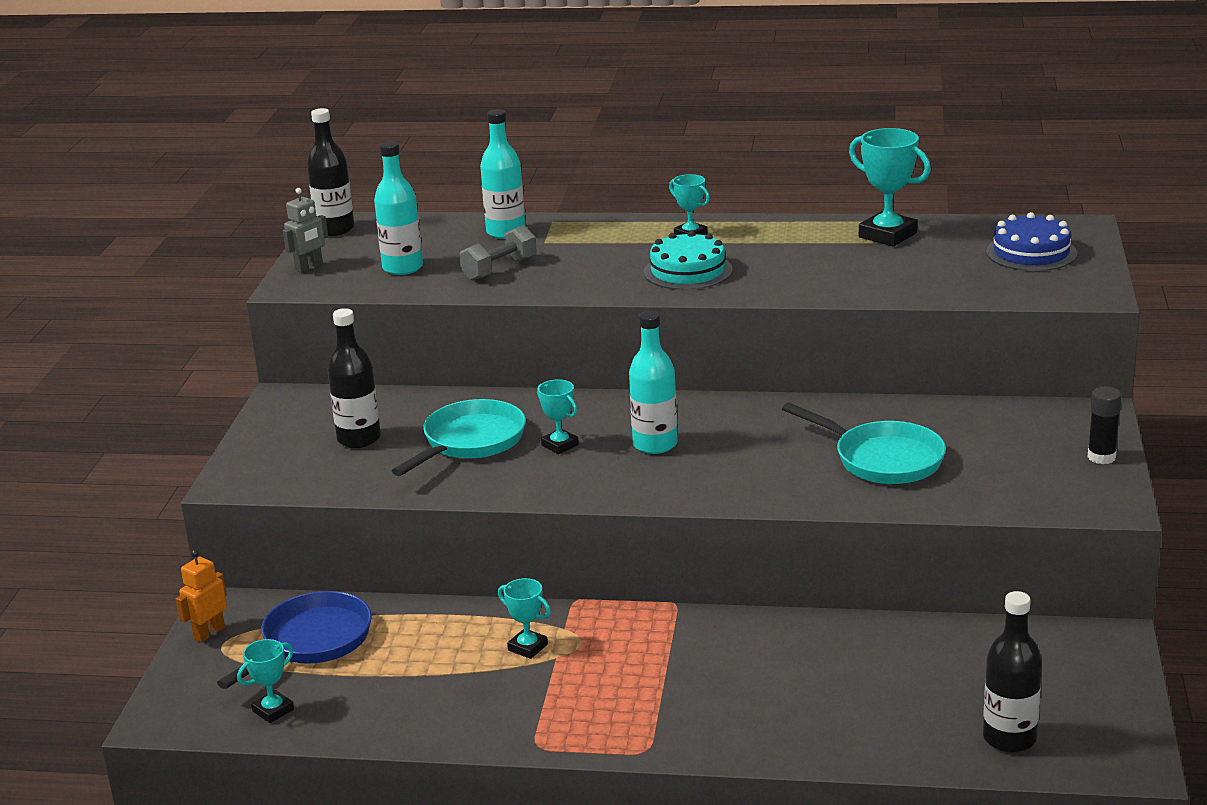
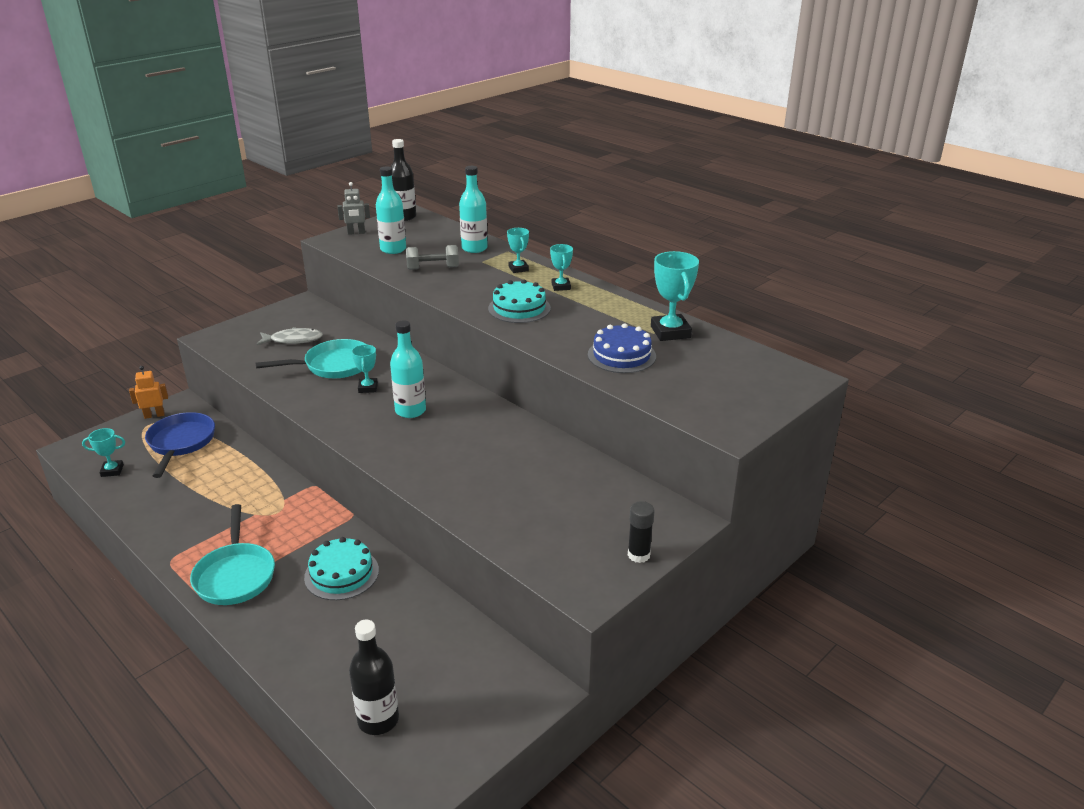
camera: 35 degrees right, 5 degrees up
blue pan [217,591,372,689] -> blue pan turned 75 degrees counterclockwise [145,412,215,478]
black bottle [328,308,381,448] -> grey fish [257,327,323,345]
turquoise trophy [498,578,551,659] -> turquoise trophy moved to [507,228,529,273]
turquoise pan [782,403,946,484] -> turquoise pan moved to [190,504,275,605]
blue cake [986,212,1077,271] -> blue cake moved to [588,323,656,373]
none -> turquoise cake [304,537,379,600]

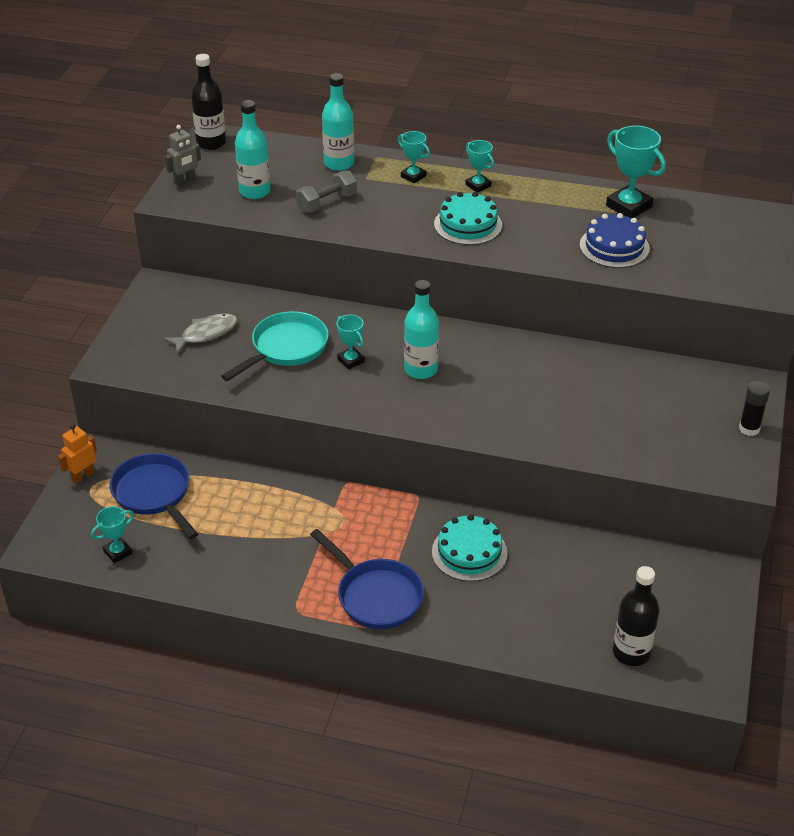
camera: 30 degrees left, 10 degrees up
turquoise pan [190,504,275,605] -> blue pan [310,529,424,629]

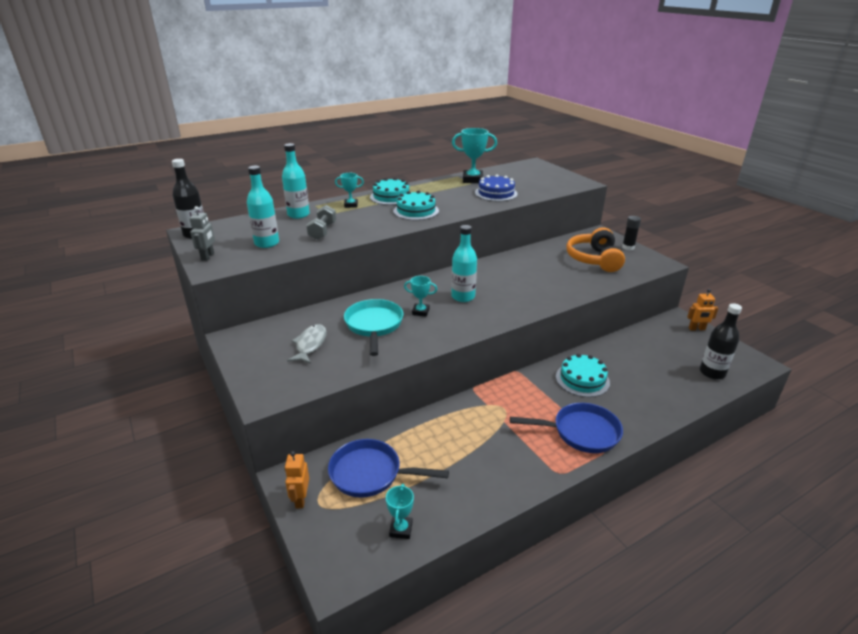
camera: 45 degrees left, 10 degrees down
turquoise trophy [465,140,494,193] -> turquoise cake [370,178,410,205]
none -> orange headphones [567,227,625,272]
none -> orange robot [687,289,718,331]

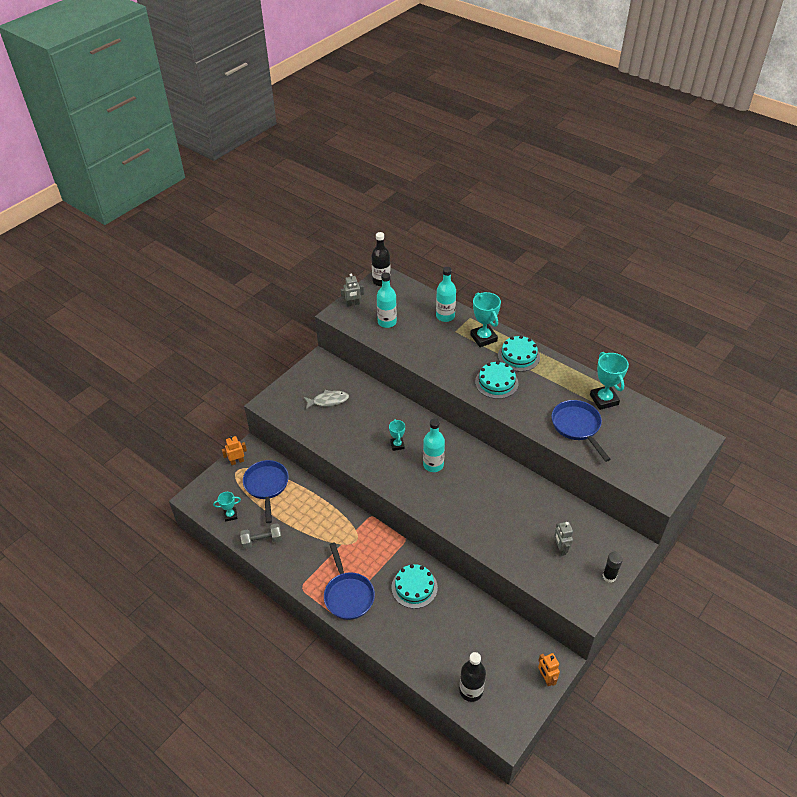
camera: 70 degrees right, 15 degrees up
grey dumbbell [306,205,336,240] -> grey dumbbell moved to [240,523,282,549]
turquoise trophy [335,173,364,208] -> turquoise trophy [470,292,501,347], size x1.73
turquoise pan [344,299,403,356] -> none
blue cake [475,174,518,201] -> blue pan [551,400,611,462]
orange headphones [567,227,625,272] -> grey robot [554,522,573,556]

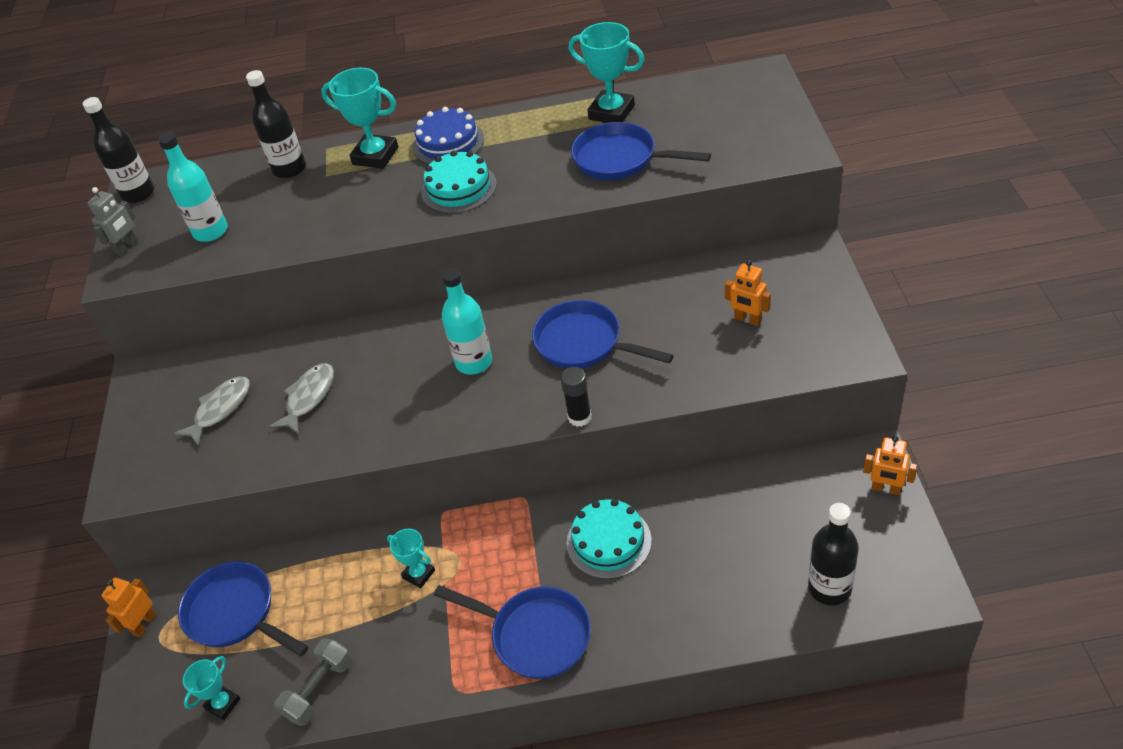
camera: 40 degrees left, 0 degrees up
turquoise trophy [389,419,405,451] -> turquoise trophy moved to [387,529,435,588]
turquoise bottle [436,267,456,322] -> black bottle [246,70,306,178]
turquoise cake [498,335,540,372] -> blue cake [412,107,484,164]
grey robot [554,522,573,556] -> orange robot [725,260,771,326]
black glue stick [603,552,623,583] -> black glue stick moved to [560,367,592,427]
none -> grey fish [270,363,334,434]
none -> blue pan [532,300,674,369]

